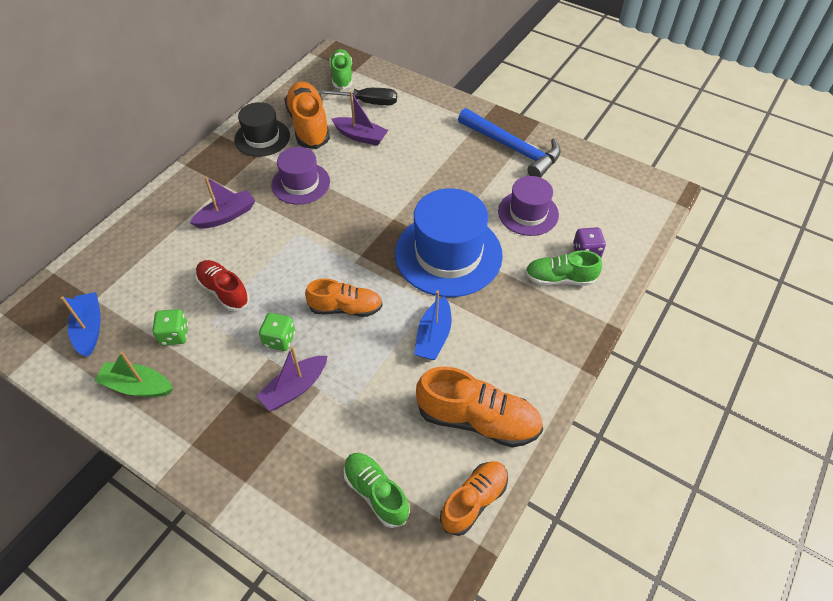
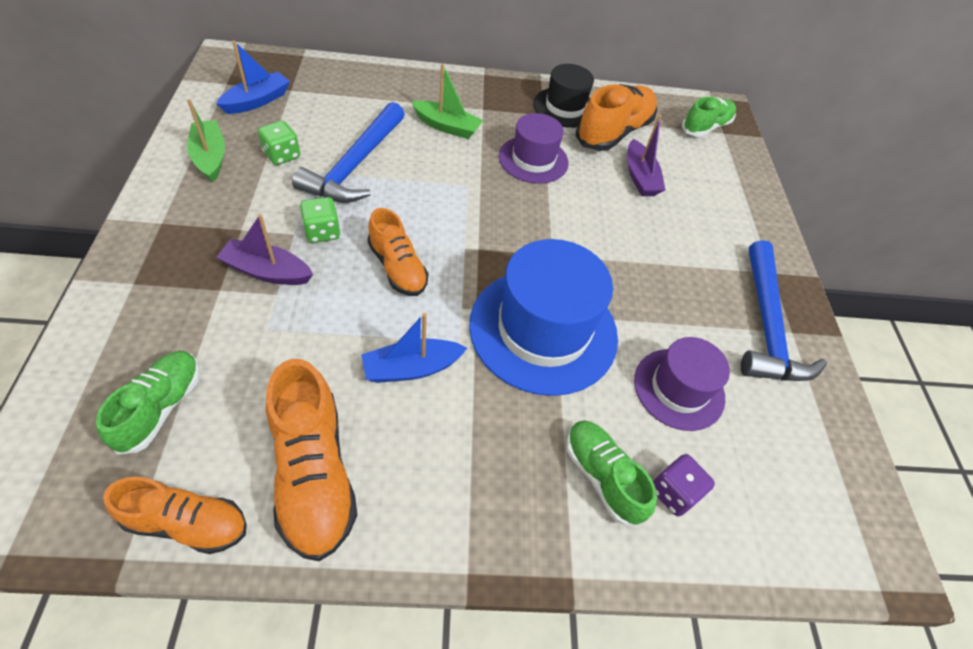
camera: 50 degrees right, 0 degrees up
purple boat [190,177,255,229] -> green boat [411,64,483,139]
red shoe [195,260,250,311] -> blue hammer [292,102,405,203]
black screwdriver [319,88,397,105] -> none

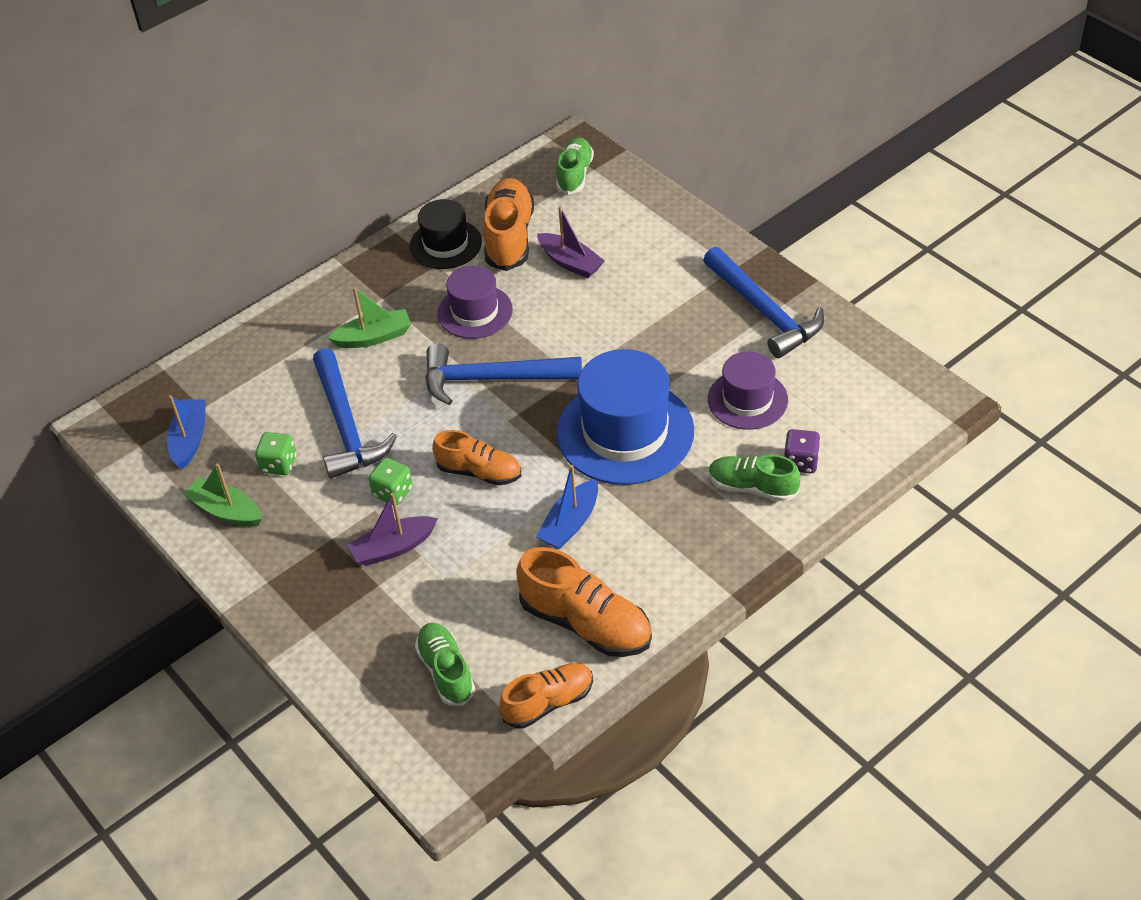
camera: 30 degrees left, 5 degrees down
none -> blue hammer [425,343,582,405]

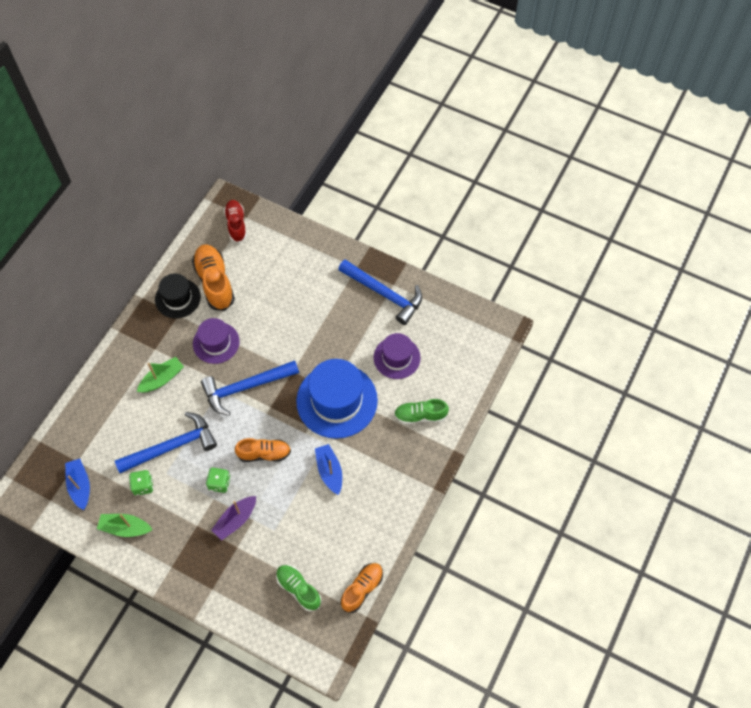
camera: 25 degrees left, 15 degrees up
blue hammer [313,348,397,479] -> blue hammer turned 75 degrees counterclockwise [115,412,217,473]
orange shoe [516,547,652,657] -> none
blue boat [536,465,598,549] -> blue boat turned 150 degrees clockwise [315,444,342,495]
purple boat [537,206,605,278] -> none
green shoe [556,137,594,195] -> red shoe [224,200,247,243]
purple dice [784,429,820,473] -> none

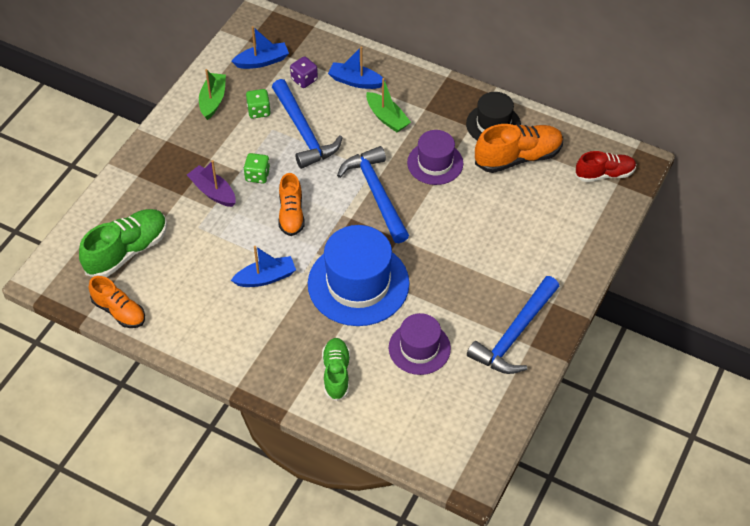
camera: 90 degrees right, 10 degrees down
green shoe [276,565,321,612] -> green shoe [79,209,167,277], size x1.52
none -> purple dice [290,56,318,88]
none -> blue boat [328,46,386,89]

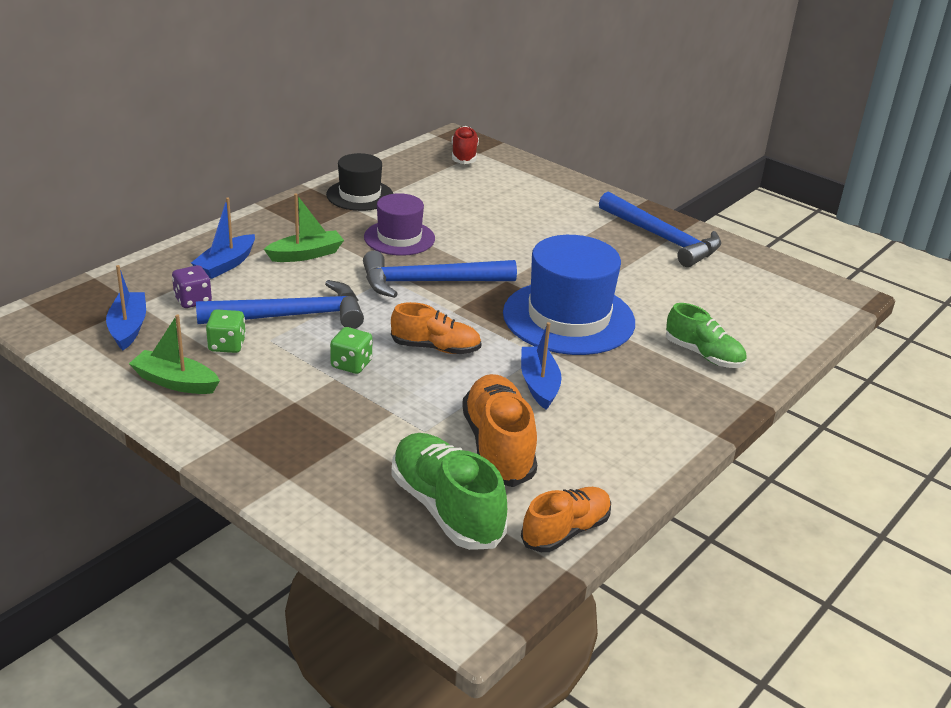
camera: 80 degrees left, 20 degrees down
purple boat [187,160,236,207] -> none
green shoe [322,338,350,401] -> green shoe turned 150 degrees counterclockwise [666,303,747,368]
purple hat [389,313,451,375] -> none
orange shoe [475,124,563,173] -> orange shoe moved to [462,374,537,487]

